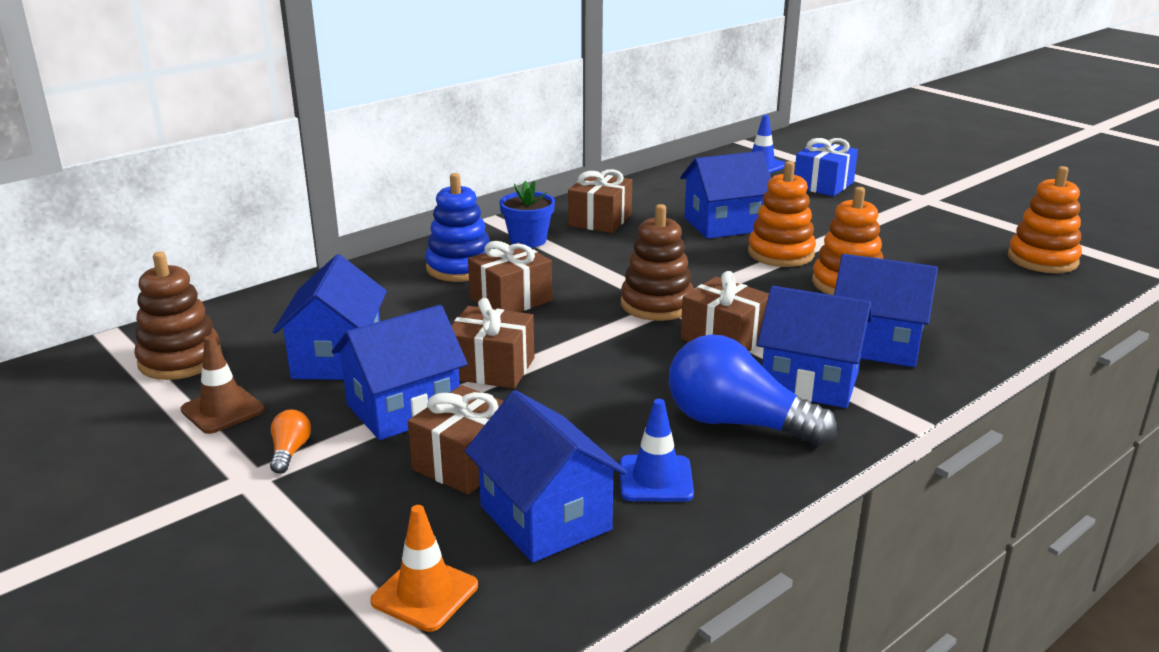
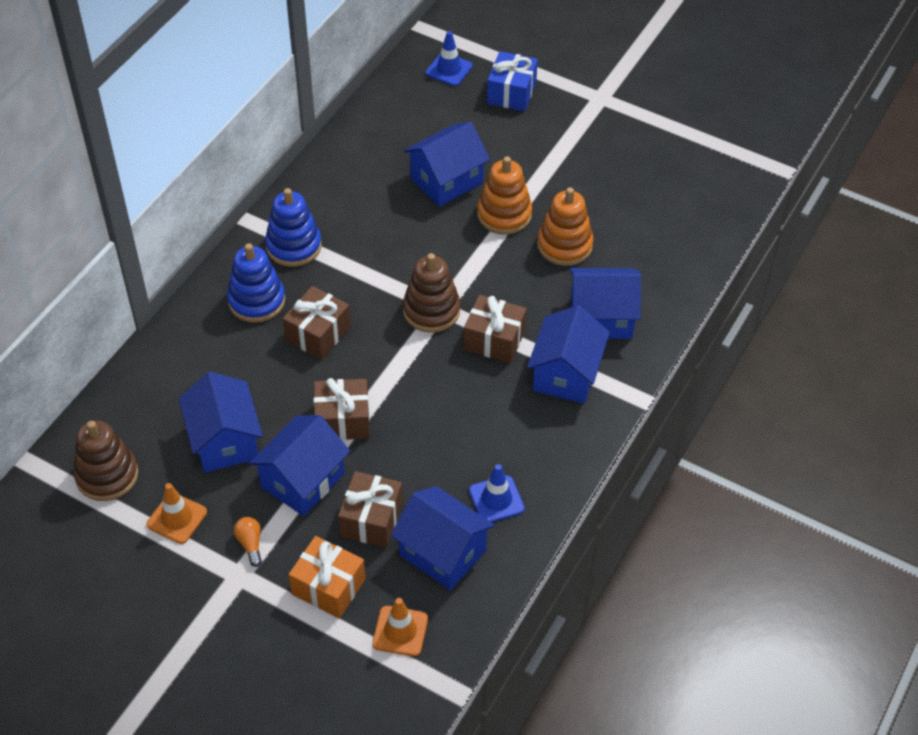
camera: 20 degrees left, 25 degrees up
brown traffic cone [180,335,265,434] -> orange traffic cone [147,483,207,544]
blue flower pot [500,180,555,248] -> blue stacking toy [265,188,322,267]
brown gift [568,169,632,233] -> none
blue light bulb [669,334,837,446] -> none
blue house [757,286,872,408] -> blue house turned 75 degrees counterclockwise [527,305,610,403]
orange stacking toy [1008,166,1082,273] -> none
none -> orange gift [289,536,365,618]

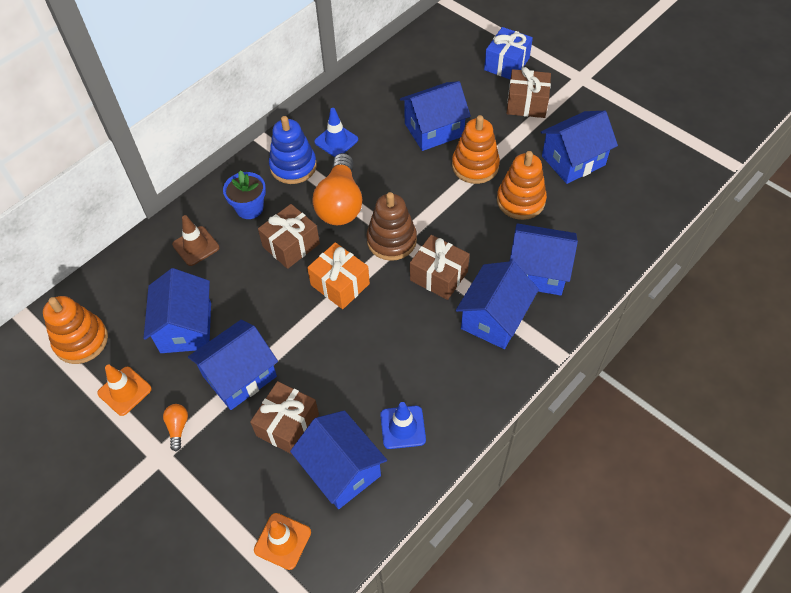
camera: 15 degrees right, 5 degrees up
brown stacking toy [73,420,138,501] -> orange stacking toy [43,296,108,364]
blue stacking toy [227,243,285,323] -> blue flower pot [223,170,266,219]
orange gift [289,536,365,618] -> orange gift moved to [307,242,370,309]
brown gift [314,378,370,440] -> brown gift moved to [506,67,551,118]
blue traffic cone [426,31,473,86] -> blue traffic cone moved to [314,108,358,157]
none -> brown traffic cone [172,215,219,266]
none -> orange light bulb [312,153,362,225]
none -> blue house [541,111,618,184]

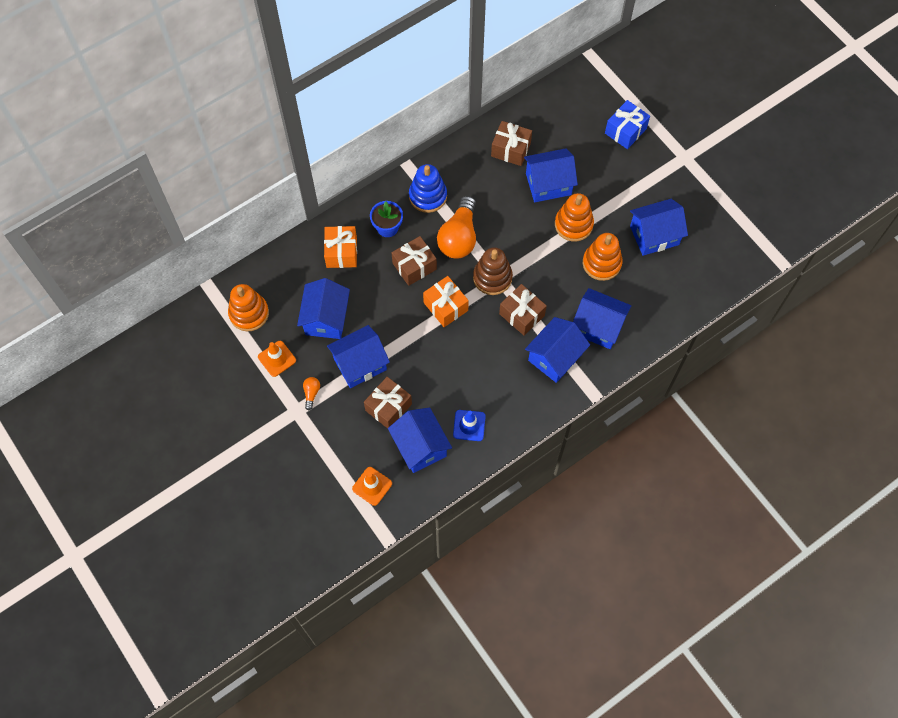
camera: 10 degrees right, 10 degrees up
brown traffic cone [172,215,219,266] -> orange gift [324,226,357,268]
blue traffic cone [314,108,358,157] -> none
brown gift [506,67,551,118] -> brown gift moved to [491,121,532,166]

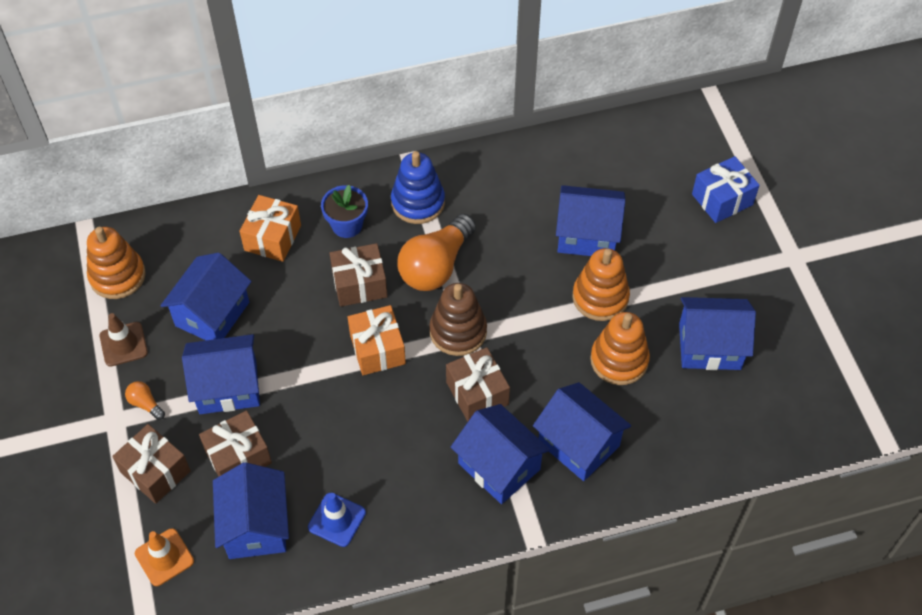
camera: 20 degrees right, 10 degrees down
orange traffic cone [258,341,296,377] -> brown traffic cone [100,313,148,367]
orange light bulb [303,377,320,411] -> orange light bulb turned 75 degrees counterclockwise [125,381,165,420]
brown gift [491,121,532,166] -> brown gift moved to [112,424,191,504]
blue house [525,317,590,383] -> blue house turned 75 degrees clockwise [451,404,550,504]

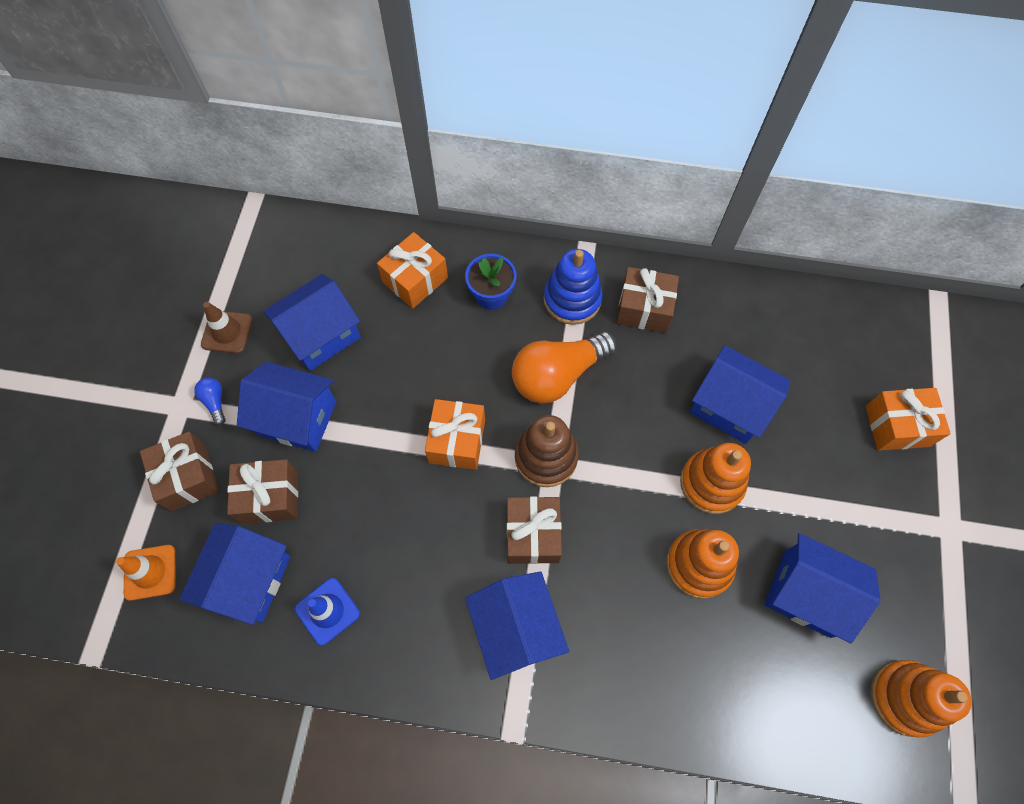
camera: 25 degrees right, 10 degrees up
orange stacking toy [87,227,146,299] -> orange stacking toy moved to [871,660,972,737]
orange light bulb [125,381,165,420] -> blue light bulb [194,378,226,425]
brown gift [330,243,388,307] -> brown gift moved to [616,267,679,333]
blue house [533,382,631,481] -> none
blue gift [692,156,759,223] -> orange gift [866,388,951,451]

